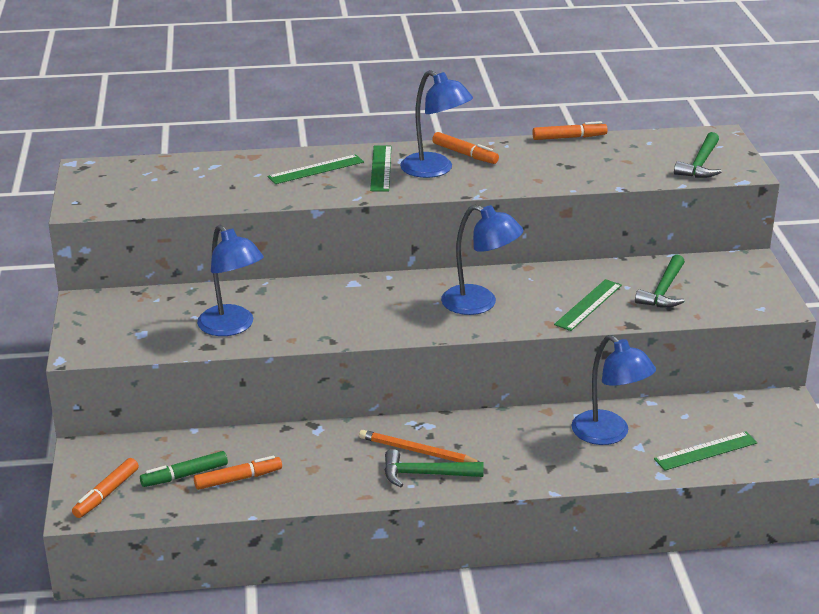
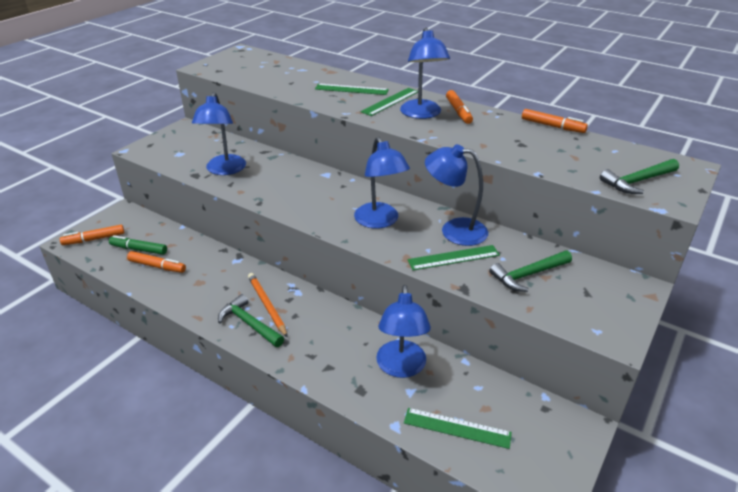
camera: 40 degrees right, 5 degrees up
none -> blue lamp [425,144,488,246]

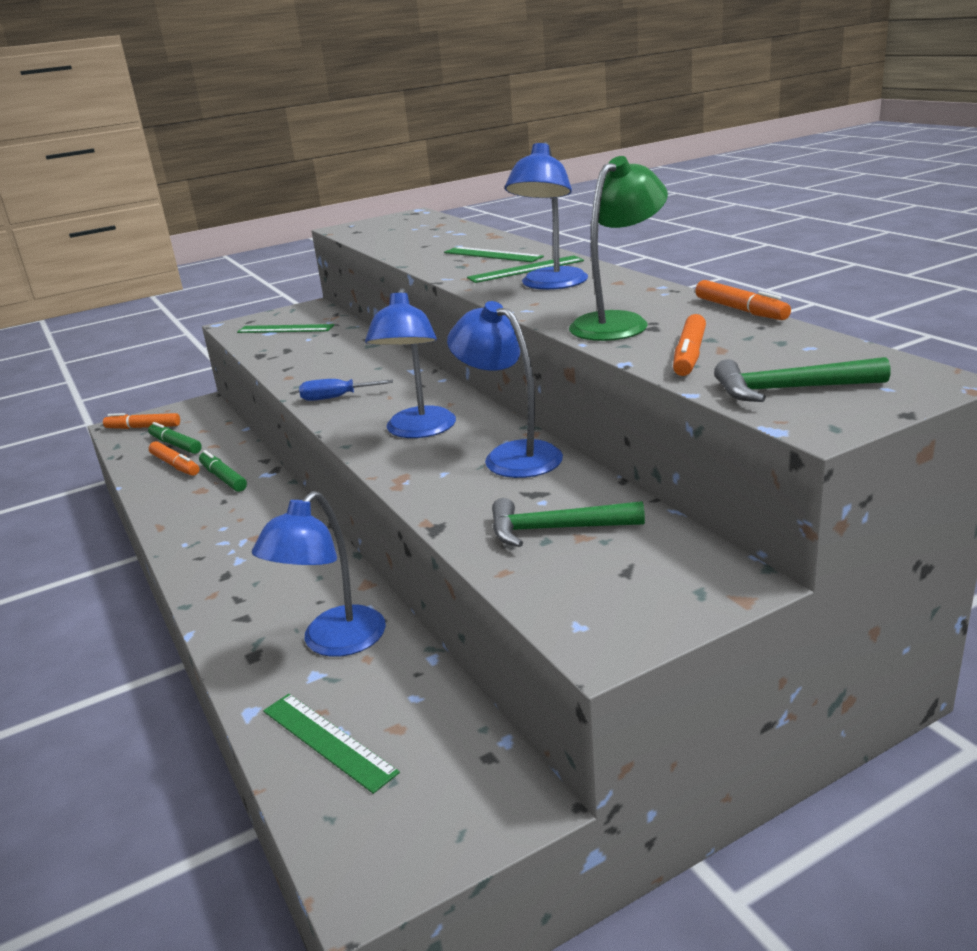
camera: 30 degrees right, 10 degrees down
blue lamp [192,92,246,175] -> none
green hammer [218,294,284,347] -> none
orange pencil [248,273,288,337] -> none
green ruler [408,245,500,270] -> green ruler moved to [237,324,334,333]
orange marker [446,90,473,124] -> orange marker moved to [673,314,706,376]
none -> green marker [199,450,247,492]
none -> blue screwdriver [299,379,393,401]
none -> green lamp [569,156,668,341]

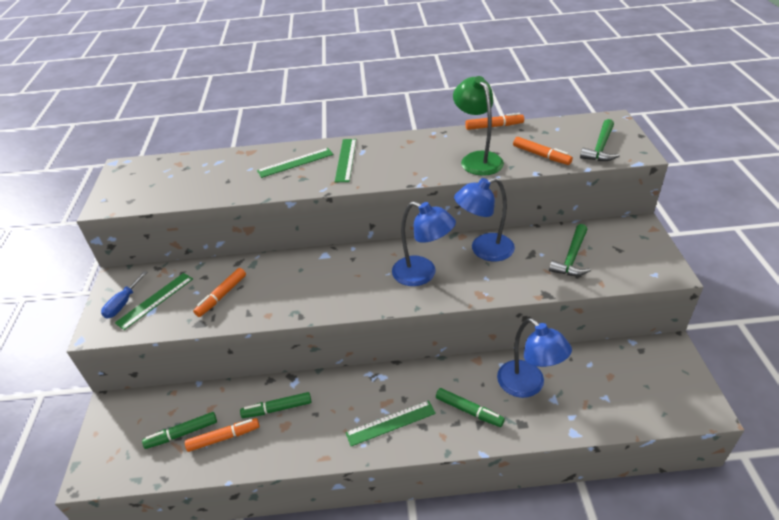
camera: 65 degrees left, 15 degrees up
orange marker [103,413,180,429] -> orange marker moved to [193,268,246,317]
green ruler [263,694,400,794] -> green ruler moved to [345,400,436,447]
blue screwdriver [299,379,393,401] -> blue screwdriver moved to [101,271,147,319]
blue lamp [505,142,588,290] -> none
none -> green marker [436,388,505,427]

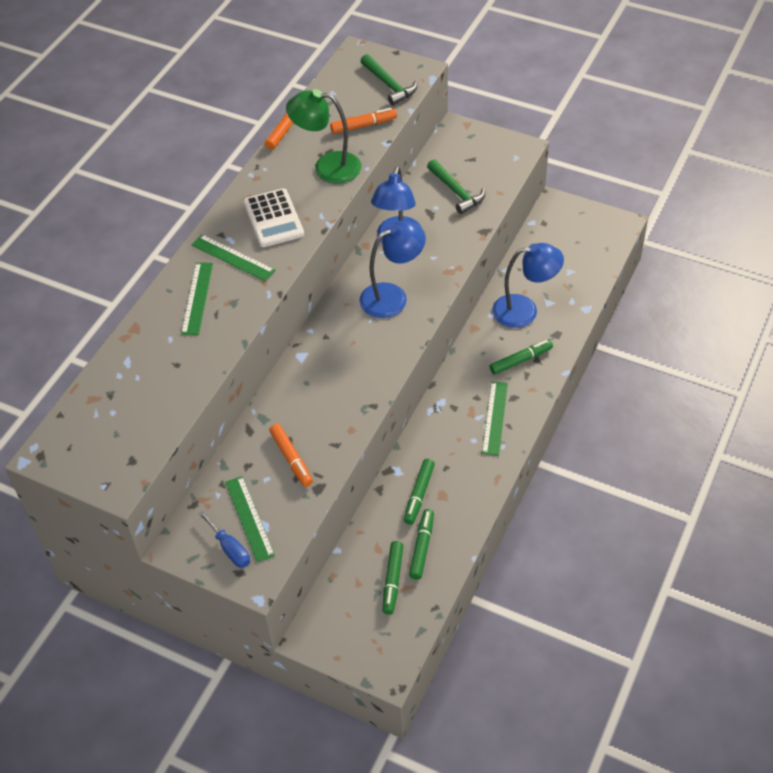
camera: 60 degrees left, 10 degrees up
orange marker [185,418,260,452] -> green marker [409,509,434,580]
none -> white calculator [243,188,304,247]

